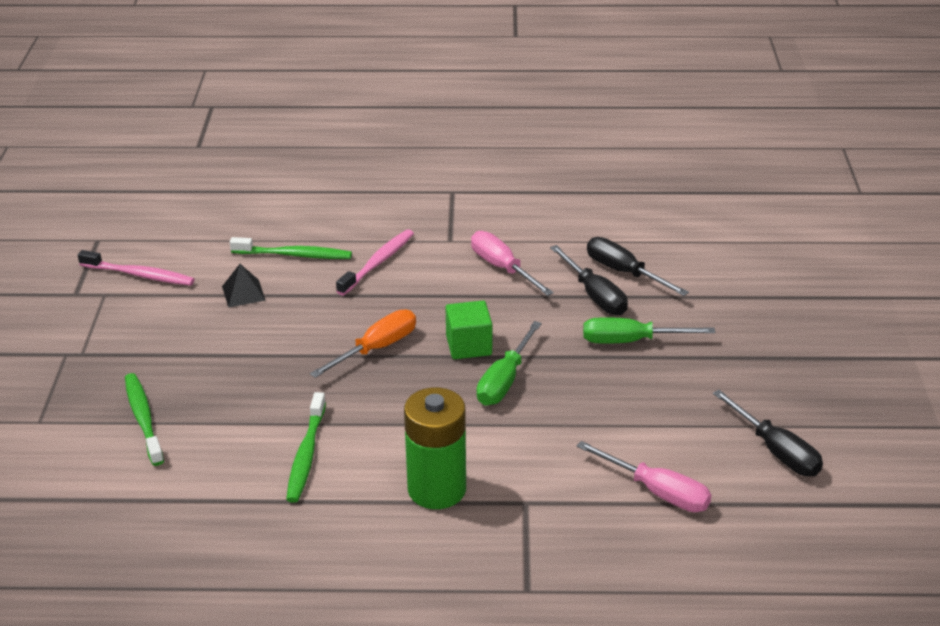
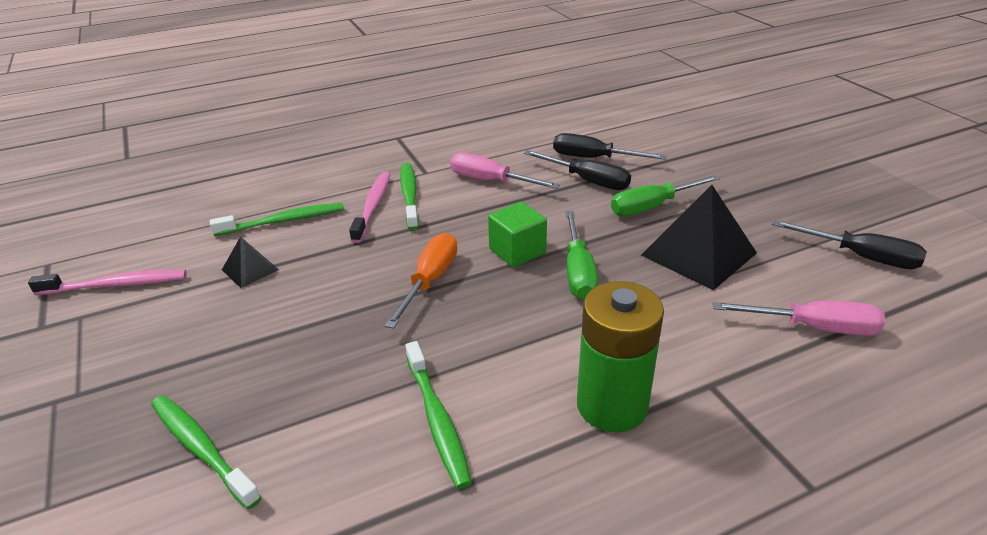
camera: 25 degrees left, 0 degrees up
none -> green toothbrush [401,163,419,230]
none -> black pyramid [641,185,757,290]

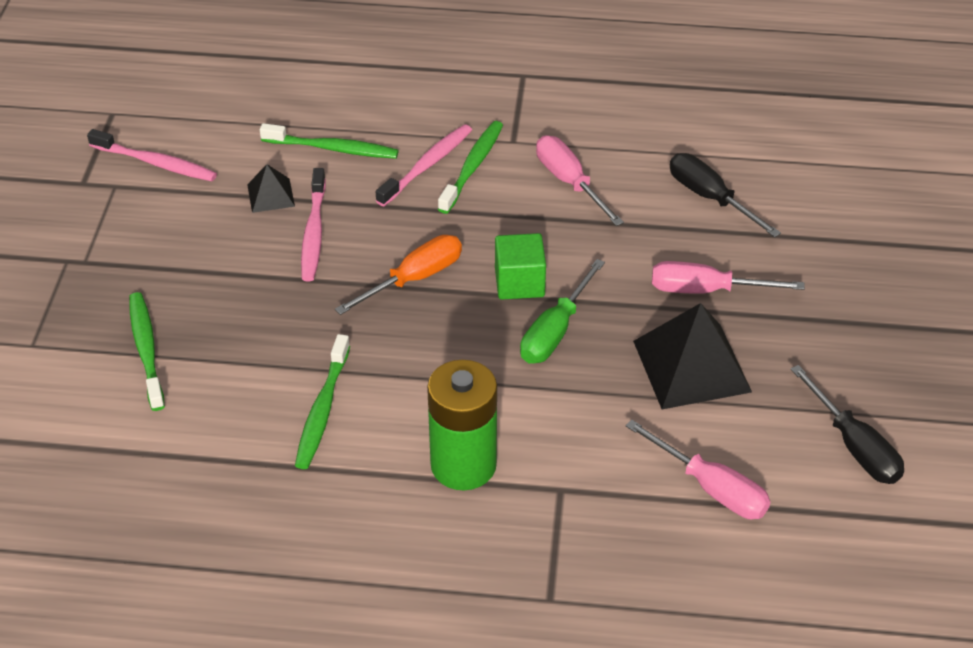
camera: 30 degrees right, 10 degrees up
black screwdriver [524,150,631,190] -> none
green screwdriver [611,175,720,216] -> pink screwdriver [652,261,805,294]
none -> pink toothbrush [301,168,326,281]

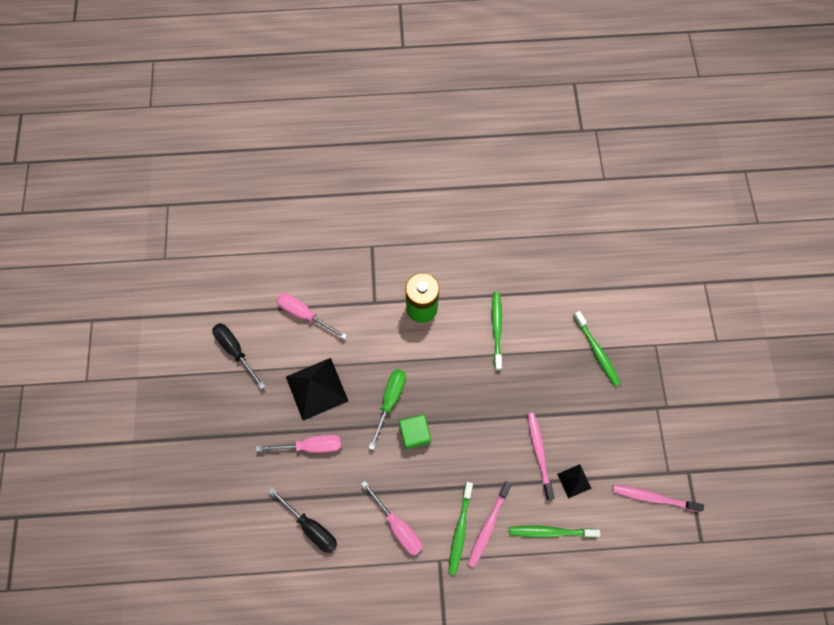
camera: 170 degrees right, 25 degrees up
orange screwdriver [335,235,462,315] -> none

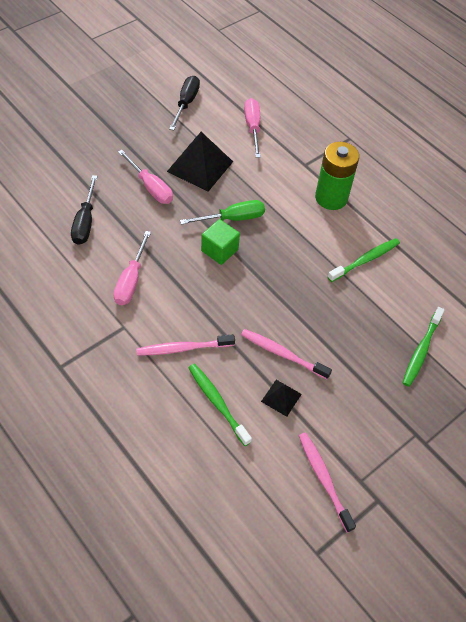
camera: 50 degrees right, 15 degrees down
green toothbrush [448,482,473,575] -> none
pink toothbrush [527,413,554,500] -> pink toothbrush turned 105 degrees counterclockwise [241,329,332,379]

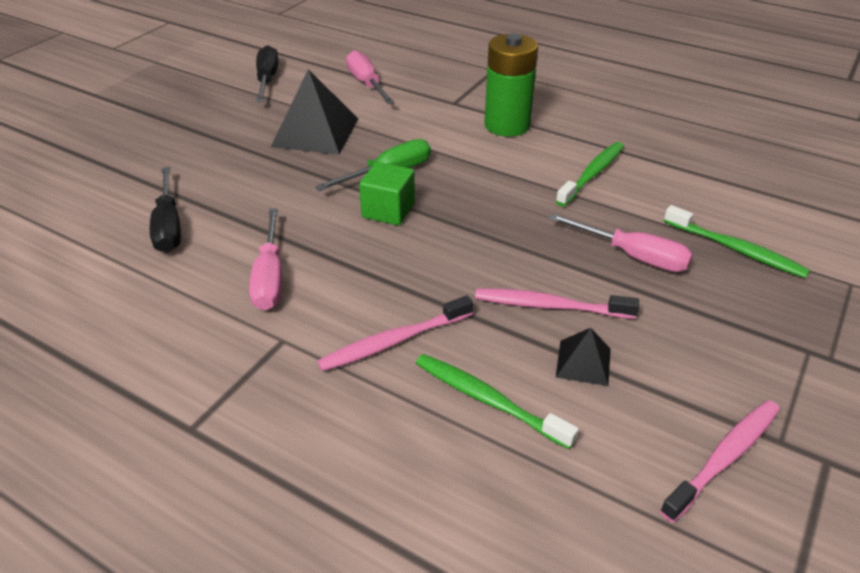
camera: 15 degrees left, 15 degrees down
pink screwdriver [118,150,173,204] -> pink screwdriver moved to [549,213,693,272]
pink toothbrush [299,432,356,533] -> pink toothbrush turned 90 degrees clockwise [660,400,780,523]
green toothbrush [403,307,445,387] -> green toothbrush turned 60 degrees counterclockwise [664,205,810,278]

